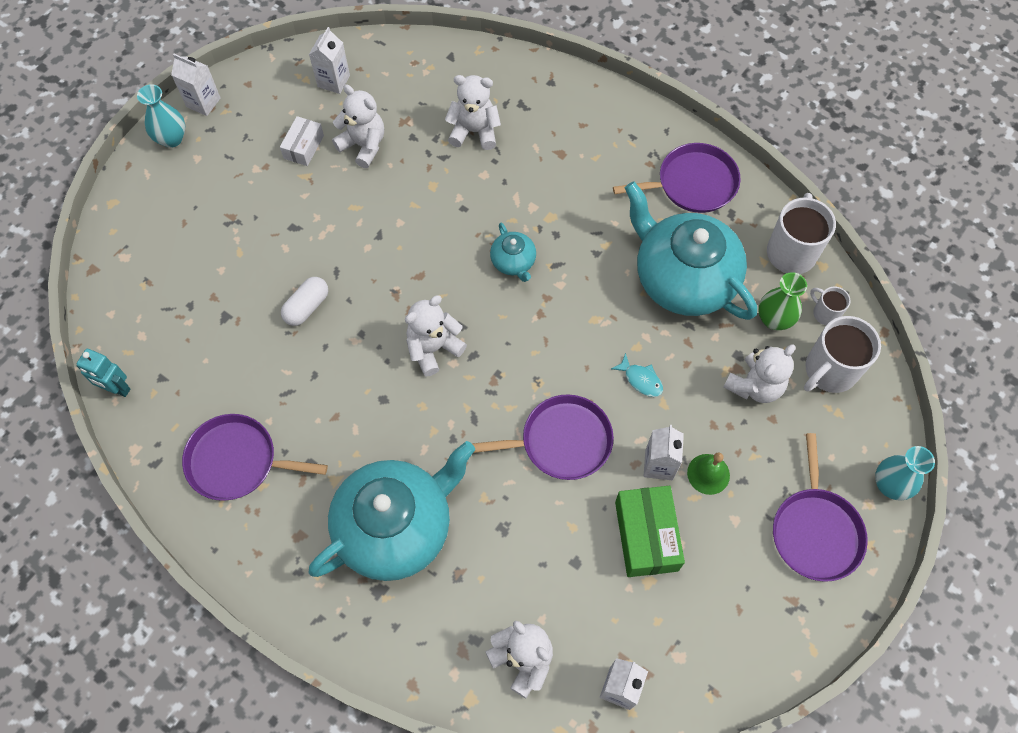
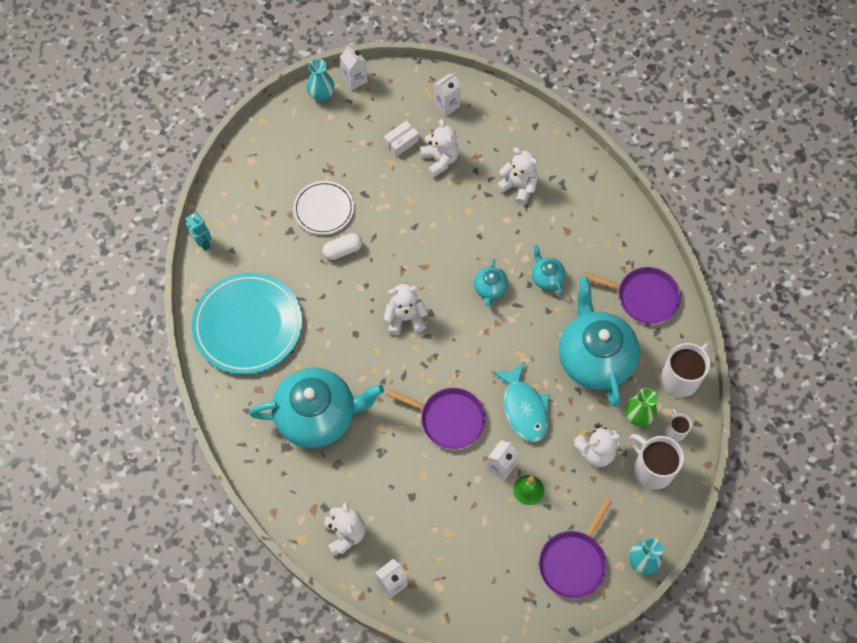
camera: 30 degrees right, 0 degrees up
purple pan [182,414,328,501] -> turquoise plate [192,273,302,374]
turquoise fish [611,353,663,397] -> turquoise fish [492,361,550,442], size x2.09
green box [615,486,685,577] -> none
white mug [804,316,881,393] -> white mug turned 60 degrees clockwise [630,434,684,490]
none -> white plate [293,181,354,235]
none -> turquoise teapot [532,245,565,295]

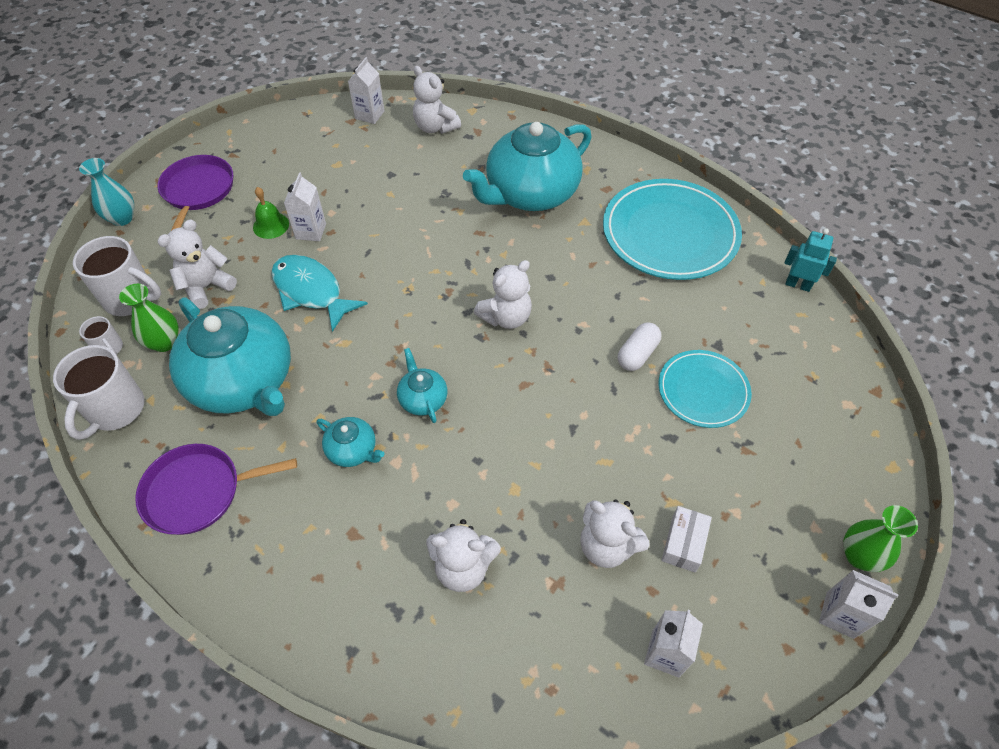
camera: 150 degrees right, 10 degrees down
white plate [293,181,354,235] -> turquoise plate [659,350,752,428]
turquoise vase [306,59,334,102] -> green vase [843,505,918,572]
purple pan [386,388,486,449] -> none

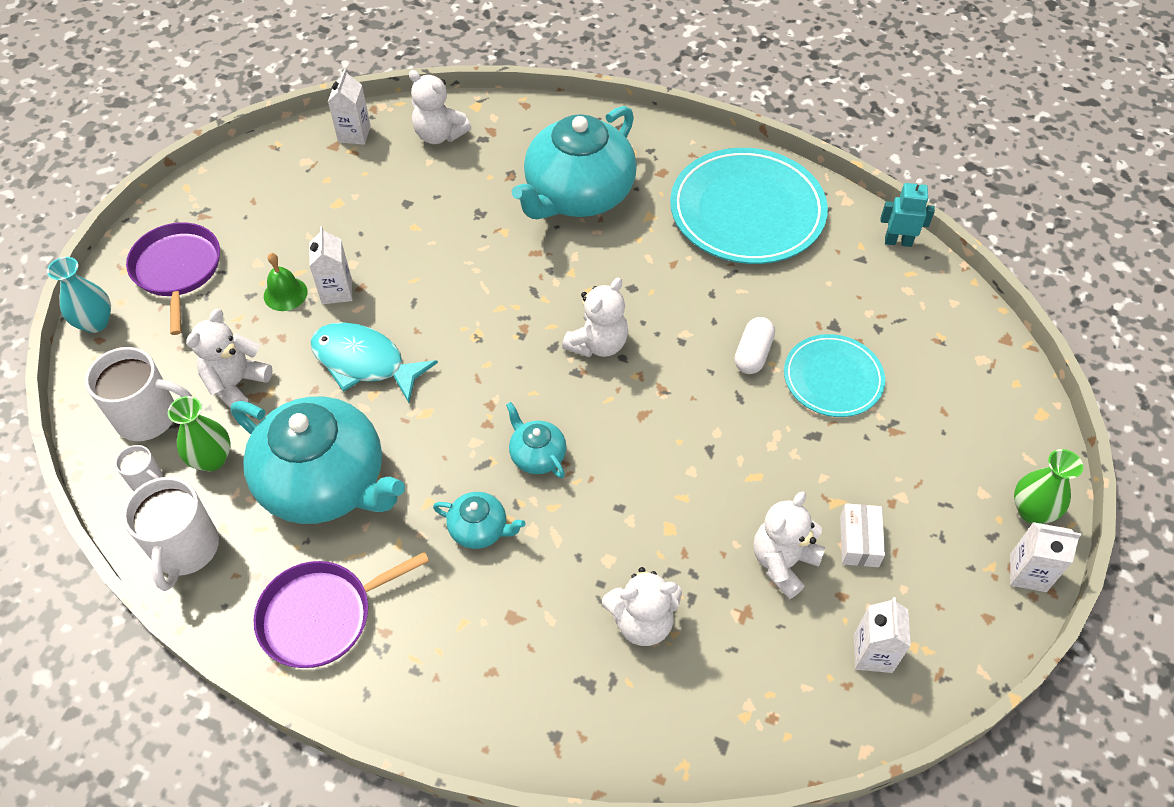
camera: 15 degrees left, 0 degrees up
white teddy bear [580,499,650,568] -> white teddy bear turned 105 degrees clockwise [754,491,825,599]

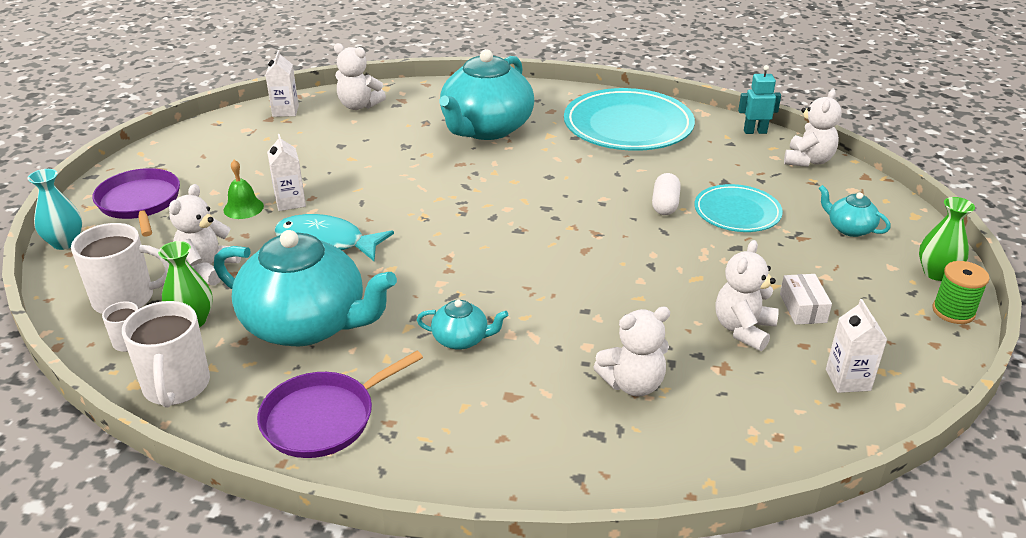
camera: 10 degrees left, 20 degrees down
turquoise teapot [506,402,566,478] -> turquoise teapot moved to [819,185,891,237]
white teddy bear [562,277,628,357] -> white teddy bear moved to [784,89,842,167]
white carton [1010,522,1081,592] -> green spool [932,261,989,324]

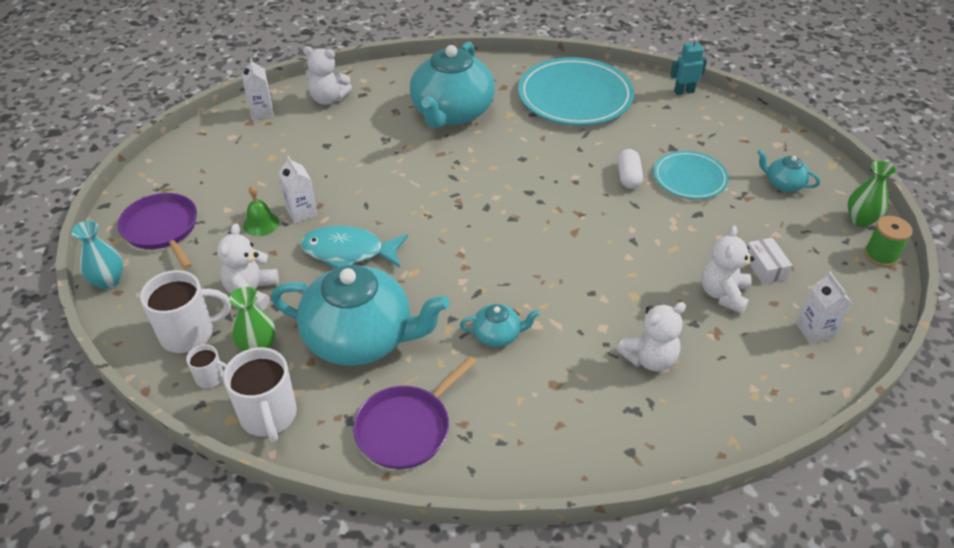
camera: 10 degrees left, 10 degrees up
white teddy bear [784,89,842,167] -> none

